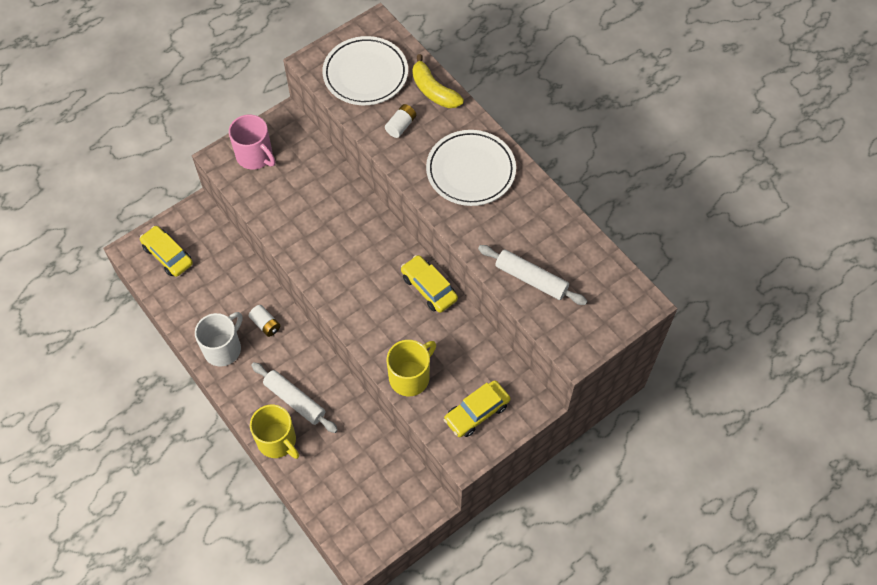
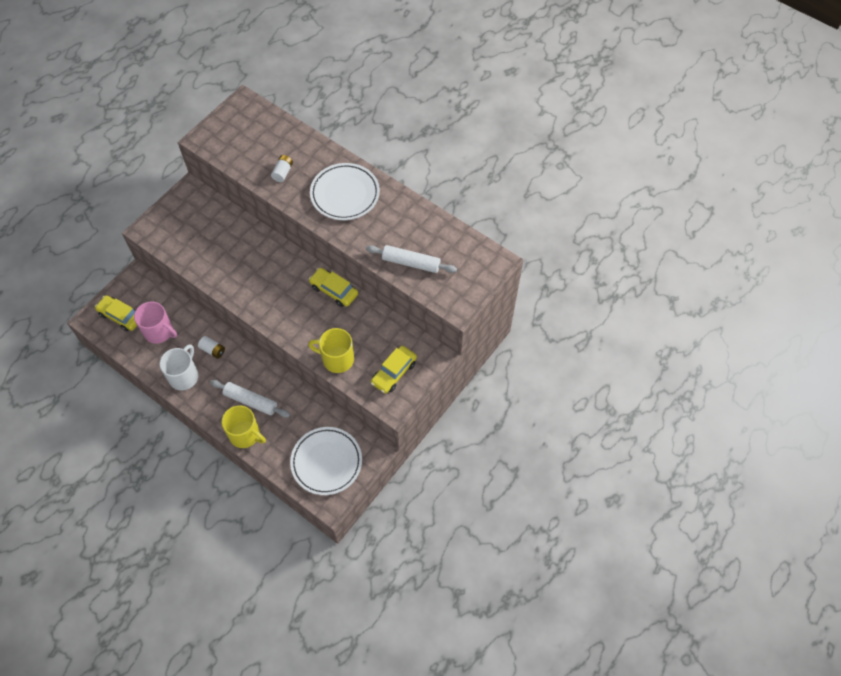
camera: 15 degrees left, 0 degrees up
pink mug [229,115,276,170] -> pink mug moved to [134,301,177,344]
white plate [322,36,408,105] -> white plate moved to [290,427,362,495]
yellow mug [387,340,436,396] -> yellow mug turned 105 degrees counterclockwise [308,328,354,373]
yellow banana [412,54,464,108] -> none

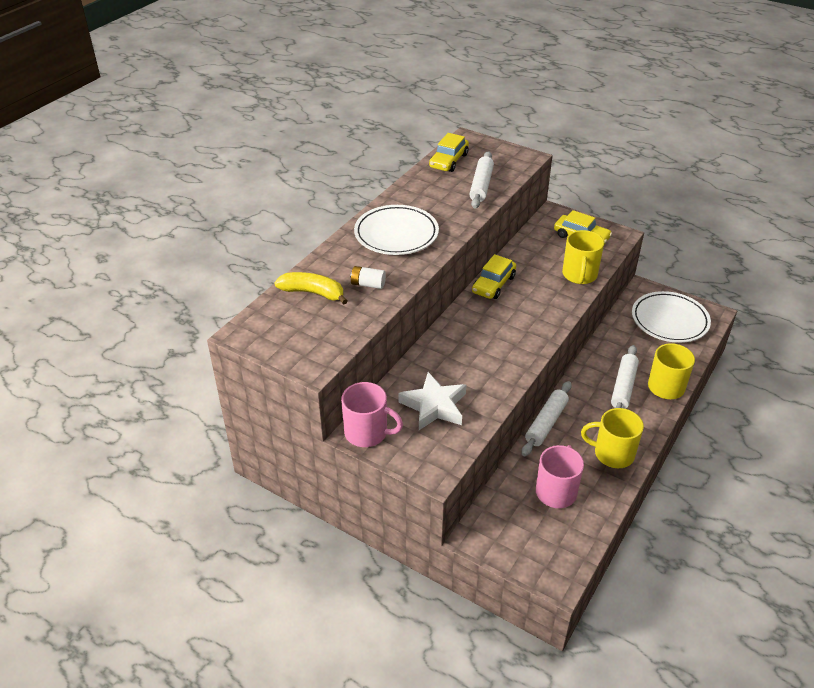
camera: 95 degrees left, 20 degrees down
yellow car [95,295,137,331] -> yellow car moved to [429,133,469,172]
white mug [159,344,199,390] -> yellow mug [581,408,644,468]
white battery [198,336,225,359] -> none
none -> yellow banana [274,272,348,304]
none -> pink mug [341,382,403,447]
none -> white star [398,372,466,430]
none -> white rolling pin [522,381,572,456]

